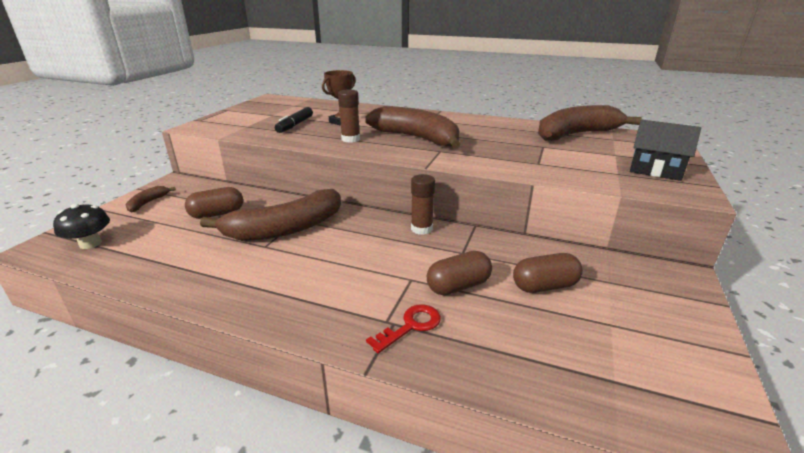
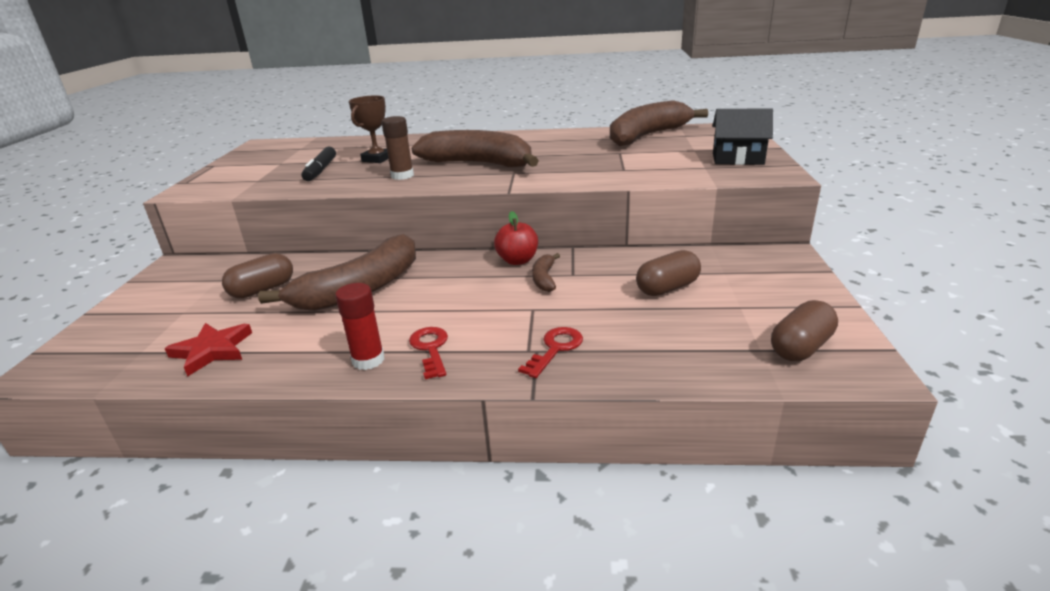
camera: 15 degrees left, 0 degrees up
black mushroom [53,203,110,249] -> none
brown banana [126,186,176,212] -> brown banana moved to [532,253,560,292]
brown glue stick [411,174,435,235] -> red apple [494,211,538,265]
brown capsule [427,251,492,295] -> brown capsule moved to [771,300,838,361]
none -> red star [164,323,252,377]
none -> red glue stick [335,283,385,370]
none -> red key [409,327,448,379]

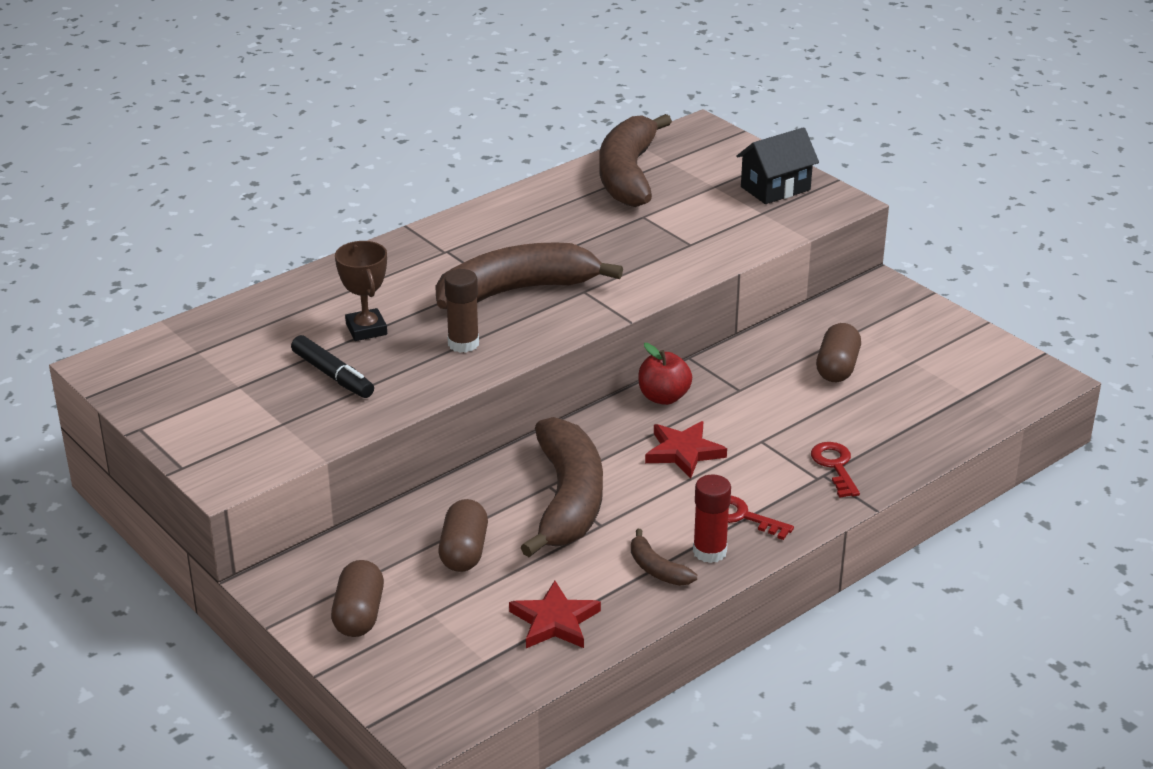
camera: 45 degrees left, 5 degrees up
brown banana [532,253,560,292] -> brown banana moved to [631,529,697,586]
brown capsule [771,300,838,361] -> brown capsule moved to [331,560,384,637]
none -> red star [645,421,727,478]

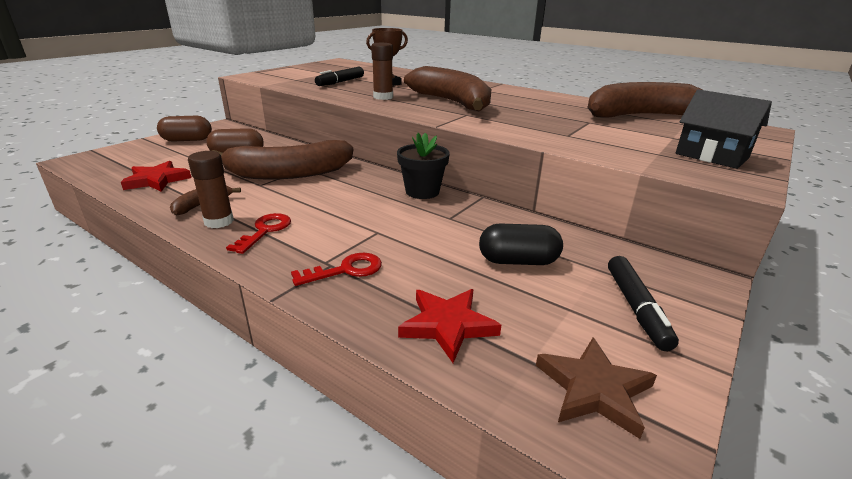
camera: 75 degrees right, 5 degrees down
red apple [638,343,692,405] -> black flower pot [397,133,450,199]
red star [645,421,727,478] -> red star moved to [398,289,501,363]
red glue stick [693,474,731,563] -> brown glue stick [188,151,234,228]
brown capsule [816,323,861,382] -> black capsule [479,223,563,265]
none -> brown star [536,338,657,439]
none -> black marker [608,256,679,351]

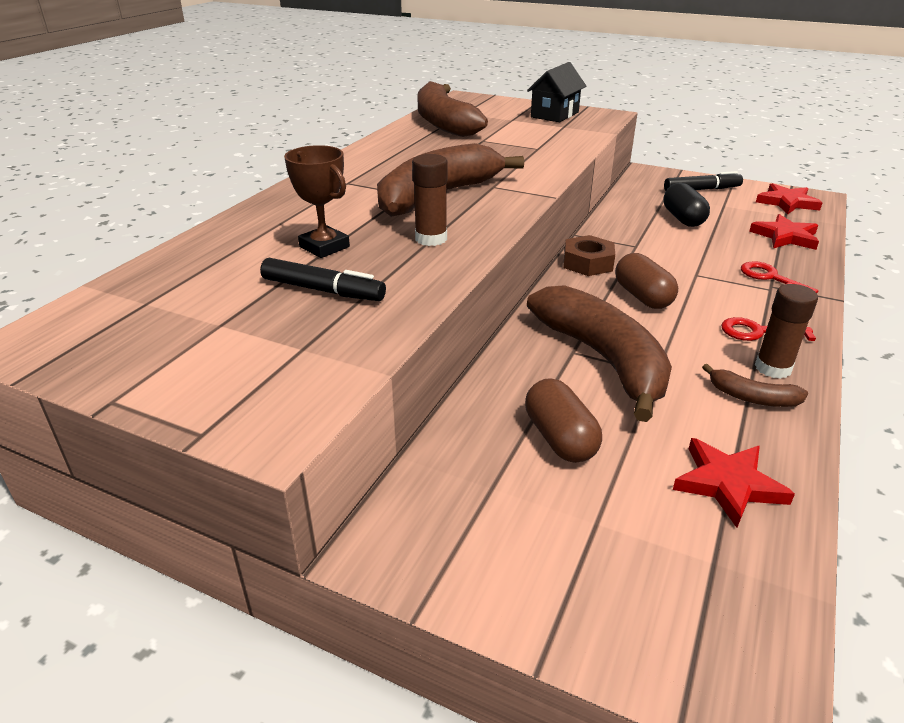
camera: 100 degrees left, 5 degrees up
brown capsule [157,116,212,142] -> brown capsule moved to [615,253,678,309]
black flower pot [397,133,450,199] -> brown nut [563,235,615,276]
brown star [536,338,657,439] -> red star [756,183,822,214]

